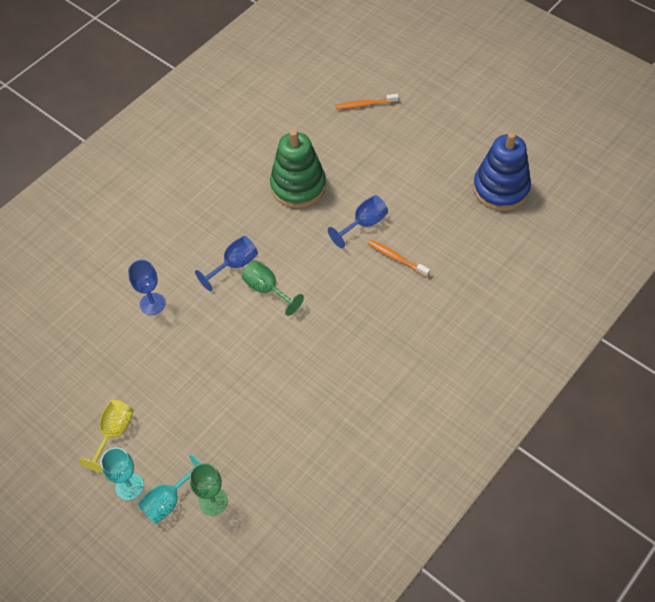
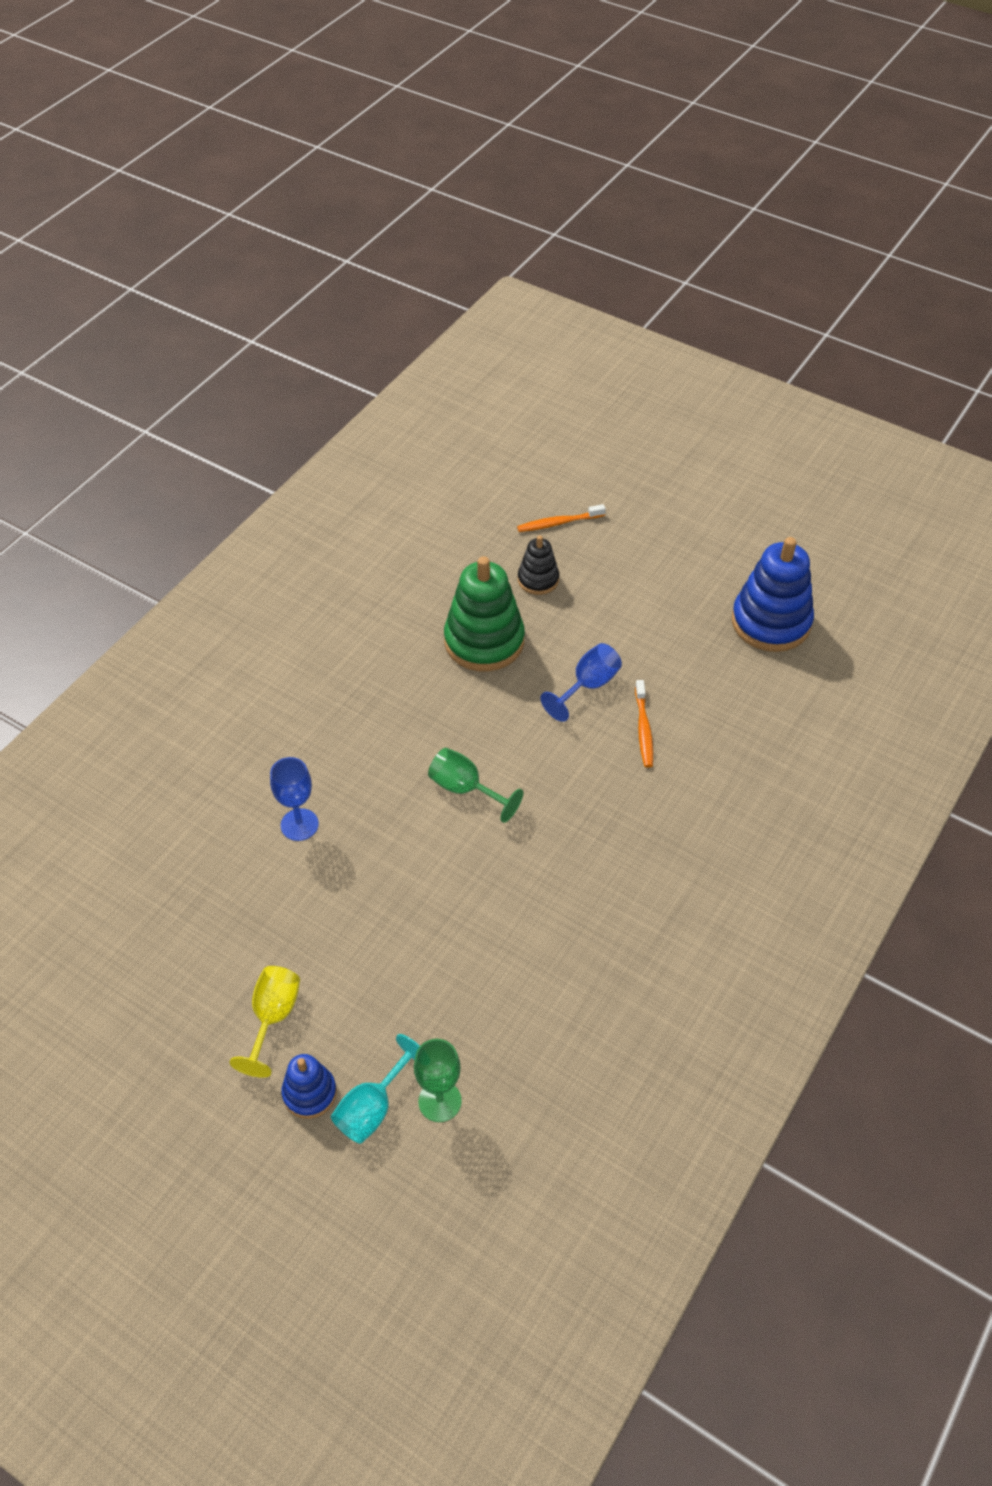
camera: 10 degrees left, 5 degrees down
turquoise goblet [100,447,144,500] -> blue stacking toy [282,1054,337,1119]
blue goblet [195,236,258,291] -> none
orange toothbrush [368,240,430,277] -> orange toothbrush turned 120 degrees counterclockwise [635,680,653,768]
none -> black stacking toy [518,535,559,595]

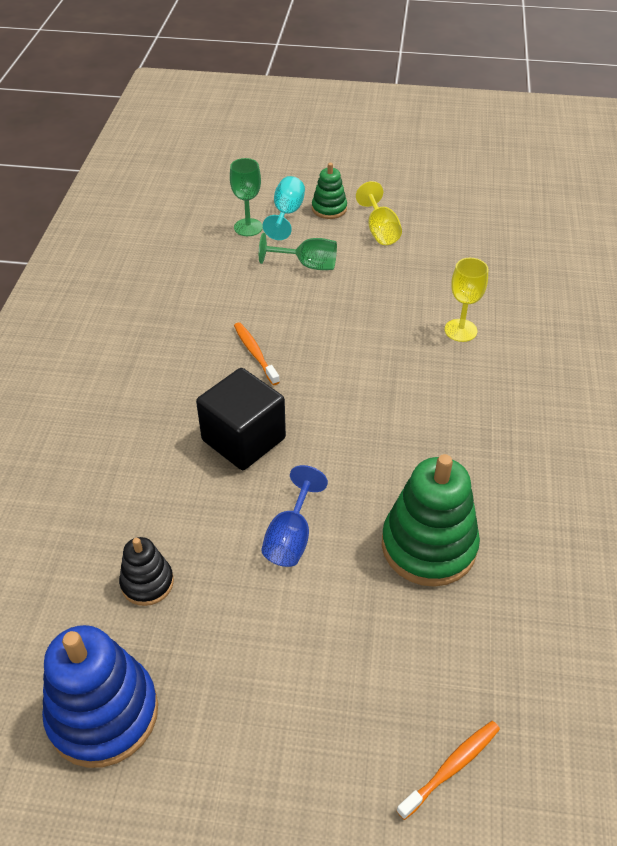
camera: 155 degrees right, 5 degrees down
blue goblet [270,757,319,841] -> yellow goblet [445,258,488,342]
blue stacking toy [282,1054,337,1119] -> green stacking toy [312,163,347,219]
green goblet [428,748,523,823] -> green goblet moved to [259,233,337,270]
black stacking toy [518,535,559,595] -> black stacking toy moved to [119,537,174,606]
orange toothbrush [635,680,653,768] -> orange toothbrush moved to [234,322,280,385]
none -> black cube [196,368,286,470]

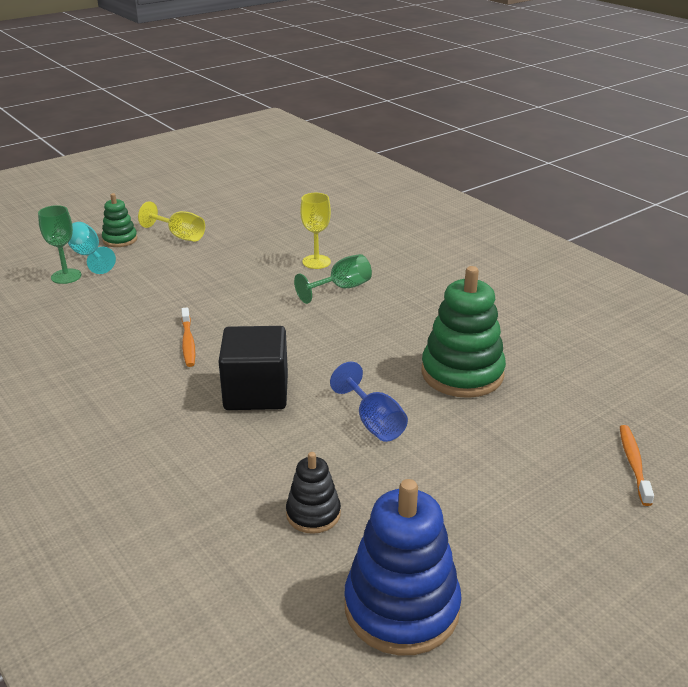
camera: 45 degrees left, 15 degrees down
orange toothbrush [234,322,280,385] -> orange toothbrush turned 120 degrees counterclockwise [181,307,196,367]
green goblet [259,233,337,270] -> green goblet moved to [294,254,372,304]

